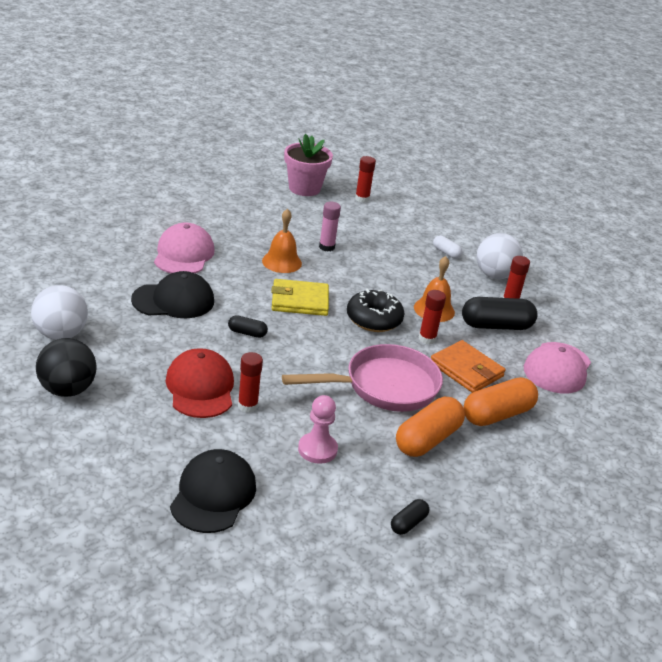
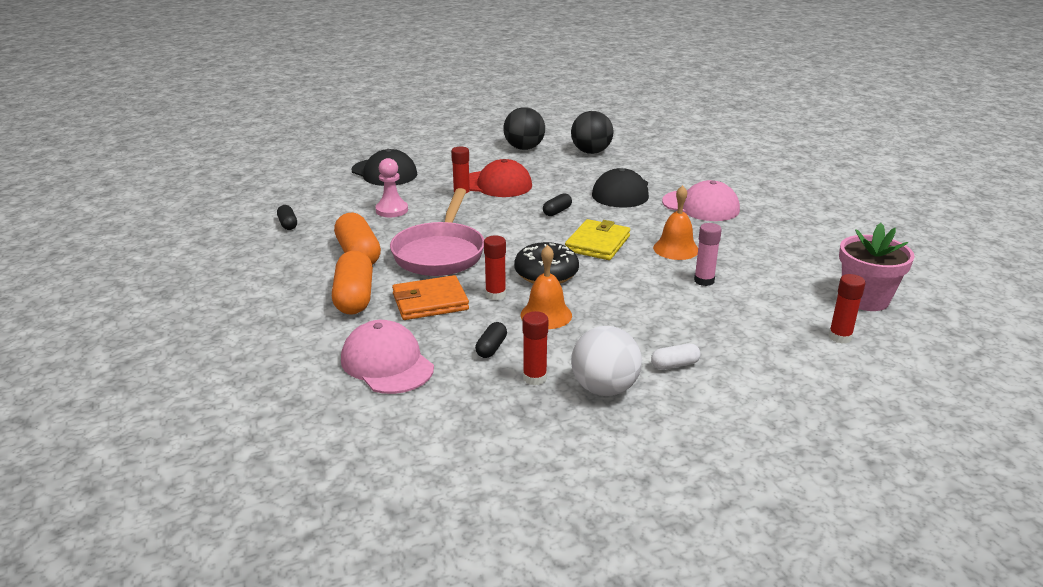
camera: 120 degrees right, 5 degrees down
white ball [31,285,88,340] -> black ball [571,111,613,154]
black capsule [462,297,538,330] -> black capsule [475,322,507,358], size x0.50

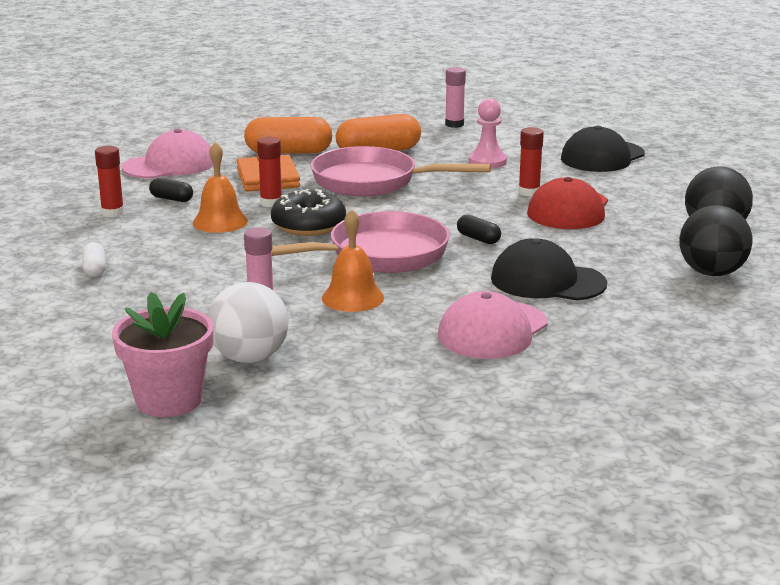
camera: 95 degrees right, 5 degrees down
black capsule [277,205,297,230] -> pink glue stick [445,67,466,128]
yellow wallet [565,219,630,260] -> pink pan [272,211,450,273]
white ball [571,326,642,396] -> white ball moved to [207,282,289,363]
red glue stick [829,274,866,344] -> none

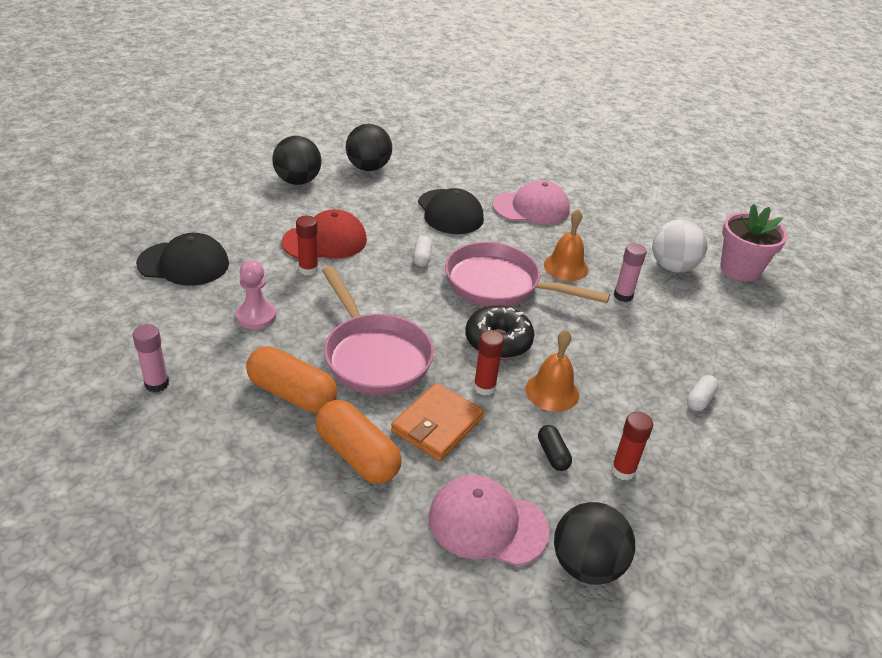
camera: 135 degrees left, 15 degrees up
black capsule [457,215,501,244] -> white capsule [413,236,432,267]
none -> black ball [554,502,635,585]

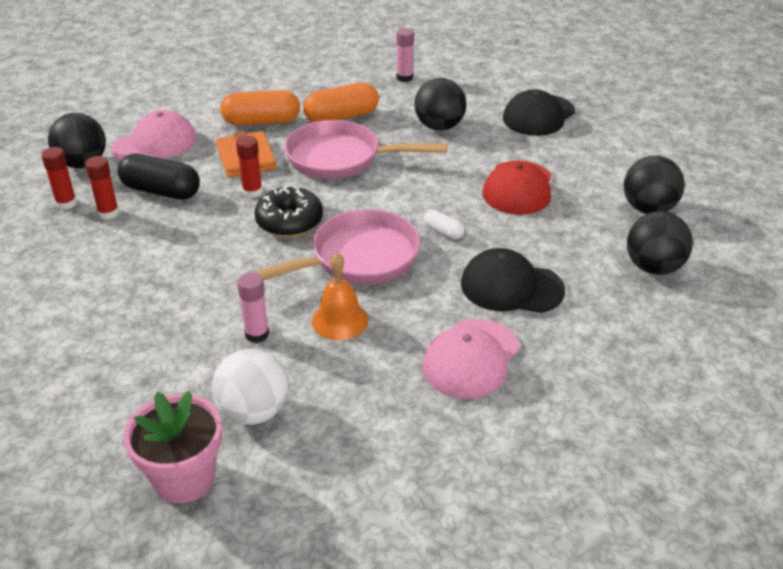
camera: 130 degrees right, 0 degrees up
pink pawn [236,260,276,329] -> black ball [415,78,467,131]
red glue stick [296,215,318,275] -> red glue stick moved to [41,147,77,210]
orange bell [525,330,579,412] -> none
black capsule [538,425,572,471] -> black capsule [118,154,200,200], size x1.98
white capsule [687,375,719,411] -> none

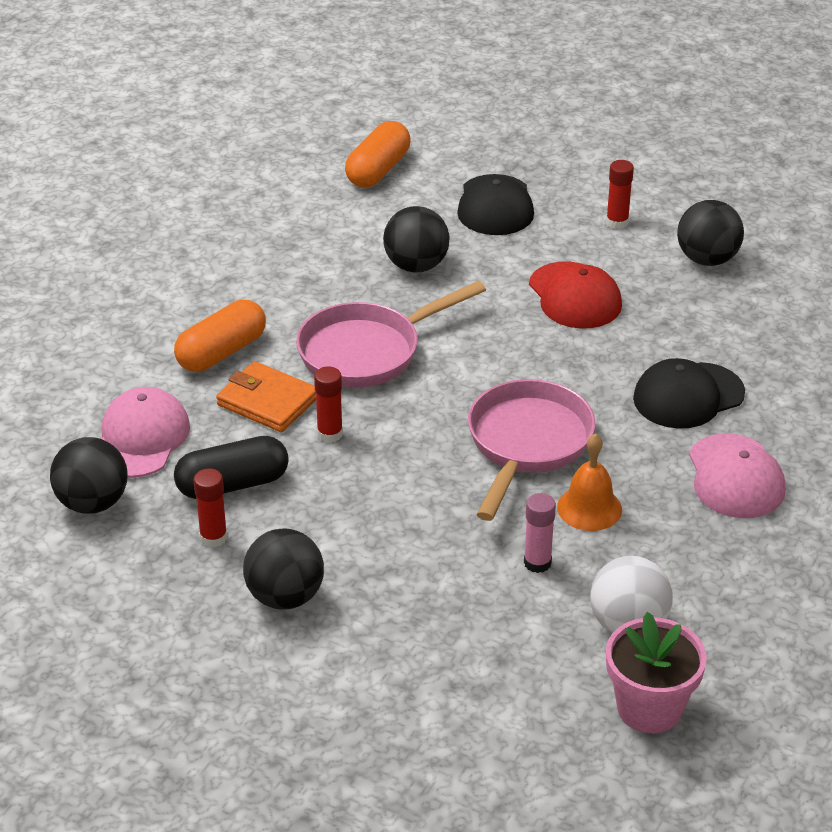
camera: 40 degrees left, 0 degrees up
red glue stick [41,147,77,210] -> red glue stick moved to [606,160,634,229]
black donut [255,186,323,237] -> none
orange capsule [303,82,379,122] -> orange capsule moved to [345,121,410,188]
pink glue stick [396,28,414,82] -> none
white capsule [424,210,465,240] -> none
black ball [627,211,693,275] -> black ball moved to [243,528,324,609]

